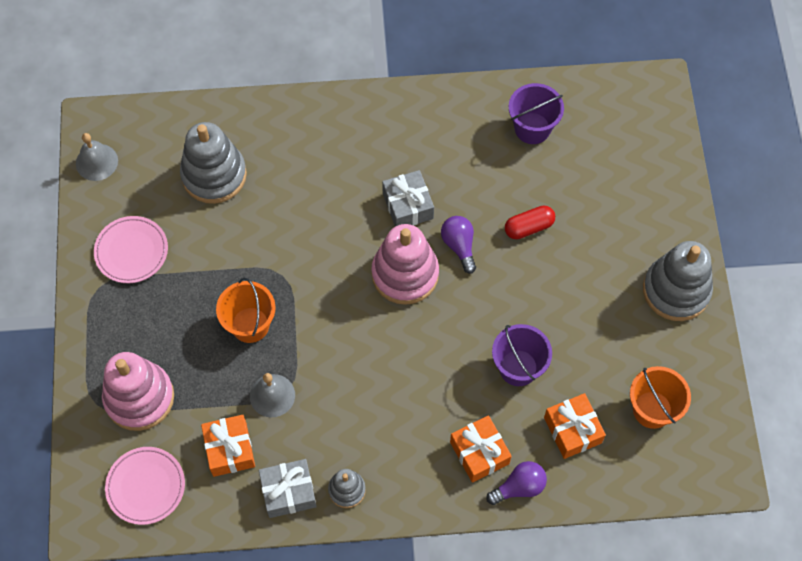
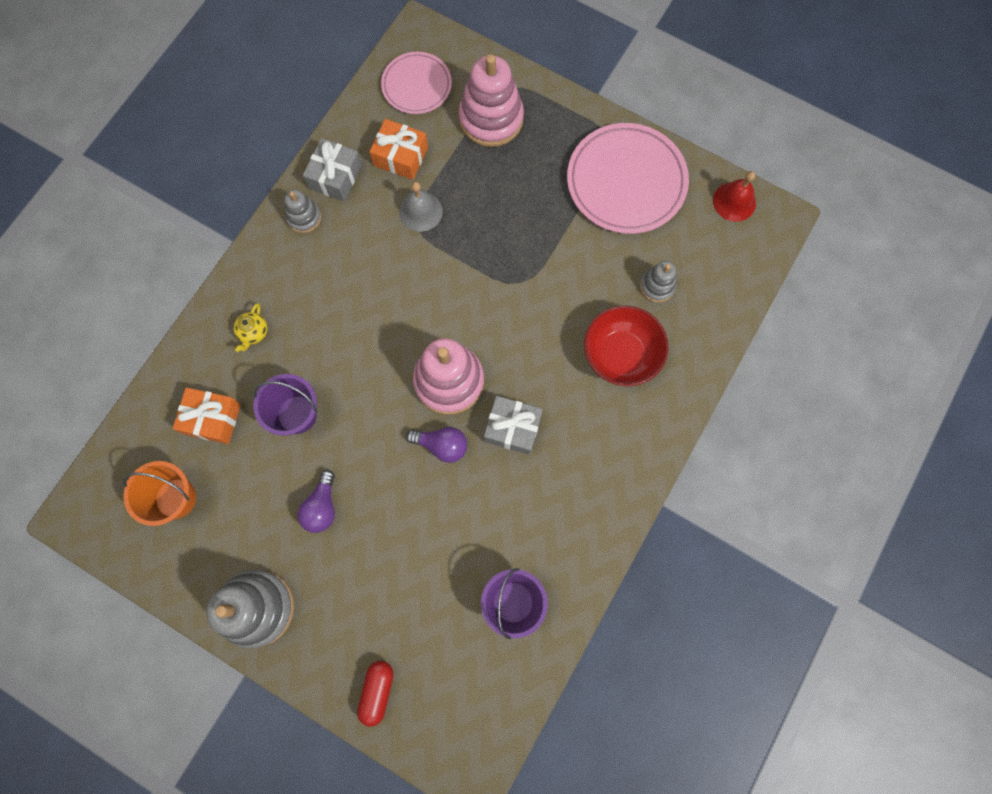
camera: 125 degrees right, 10 degrees up
grey bell [76,133,118,181] -> red bell [713,171,756,222]
pink plate [94,216,168,283] -> pink plate [567,123,689,234], size x1.66
grey stacking toy [180,122,247,204] -> grey stacking toy [640,261,677,302], size x0.52
orange bucket [216,278,276,343] -> none
orange gift [450,415,512,483] -> yellow teapot [234,303,267,352]
purple light bulb [486,461,547,505] -> purple light bulb moved to [297,470,335,533]
red capsule [505,205,555,239] -> red capsule moved to [357,661,393,727]
none -> red bowl [584,306,669,386]

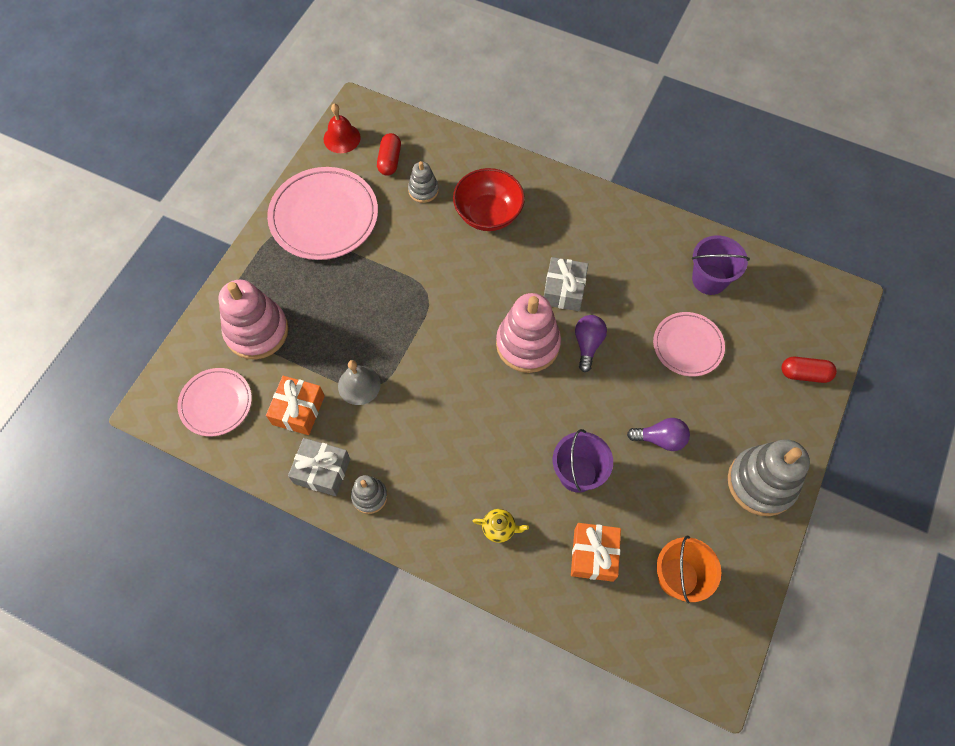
camera: 95 degrees left, 10 degrees down
none -> red capsule [377,133,401,176]
none -> pink plate [653,312,725,376]

